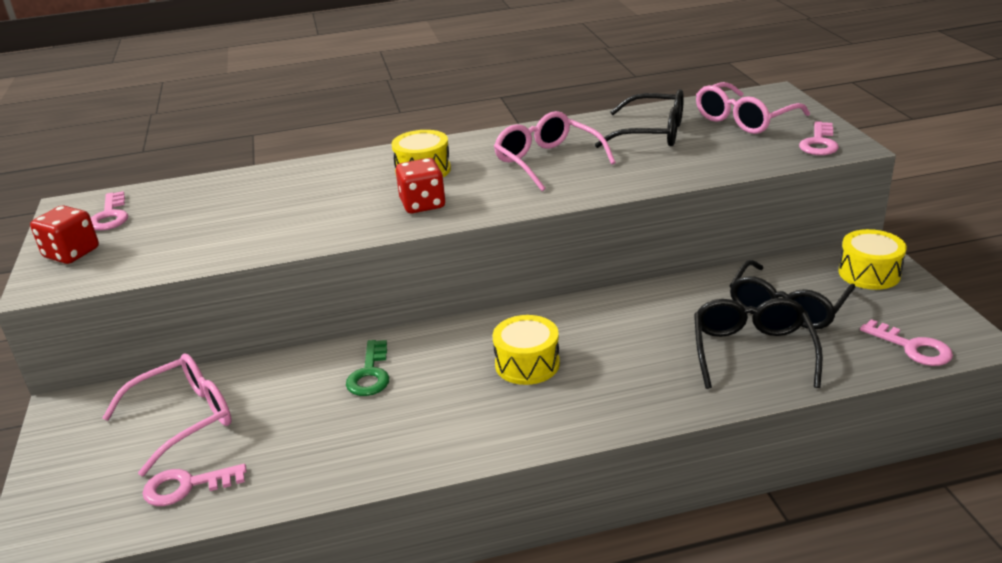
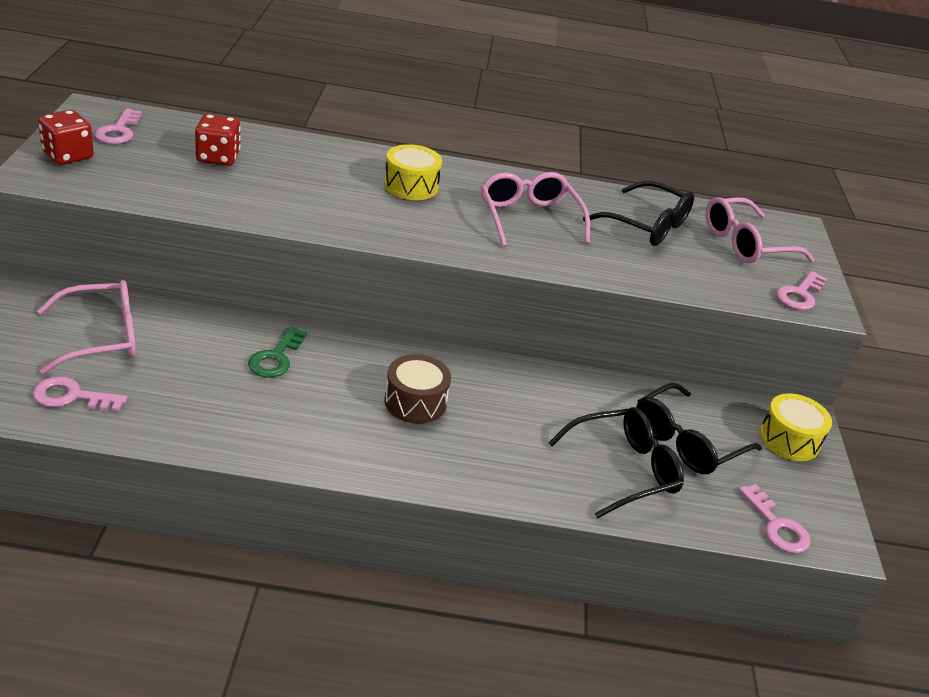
camera: 10 degrees right, 5 degrees up
red dice [396,158,445,213] -> red dice moved to [195,114,241,166]
yellow drum [493,315,560,385] -> brown drum [385,354,451,424]
black glasses [694,298,823,389] -> black glasses turned 45 degrees clockwise [549,407,684,519]

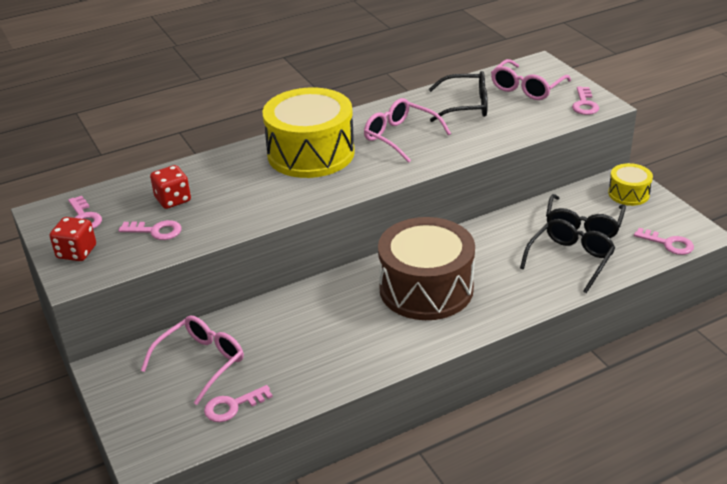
camera: 25 degrees left, 0 degrees up
green key [248,327,307,378] -> none
yellow drum [384,144,442,200] -> yellow drum [263,88,355,178], size x2.09
brown drum [385,354,451,424] -> brown drum [378,217,475,320], size x2.09
none -> pink key [119,220,182,240]

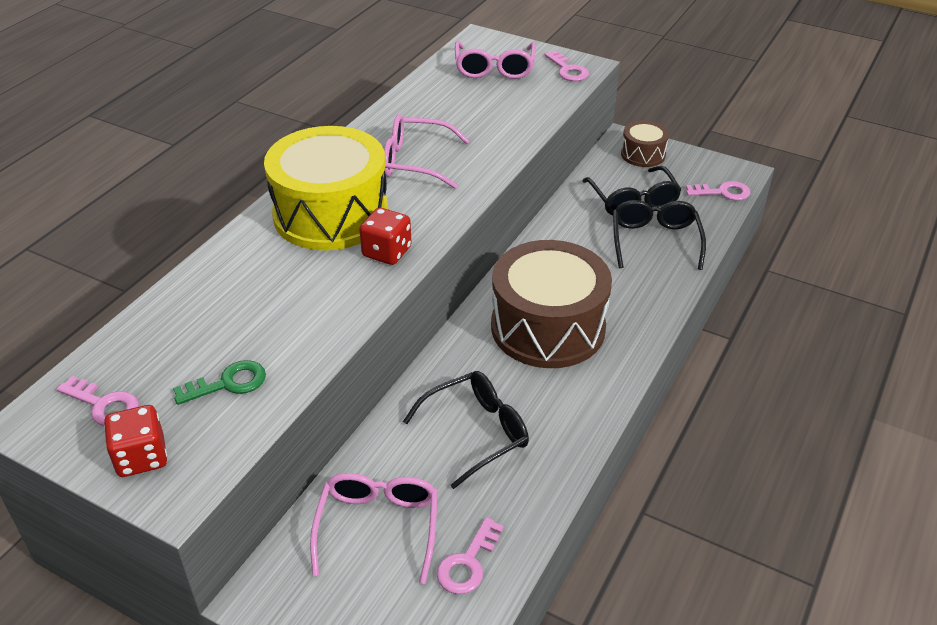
camera: 35 degrees left, 5 degrees up
pink key [119,220,182,240] -> green key [173,360,266,405]
red dice [150,165,191,209] -> red dice moved to [359,208,412,265]
black glasses [429,71,488,122] -> black glasses moved to [403,371,529,489]
yellow drum [608,163,653,206] -> brown drum [621,120,669,167]

